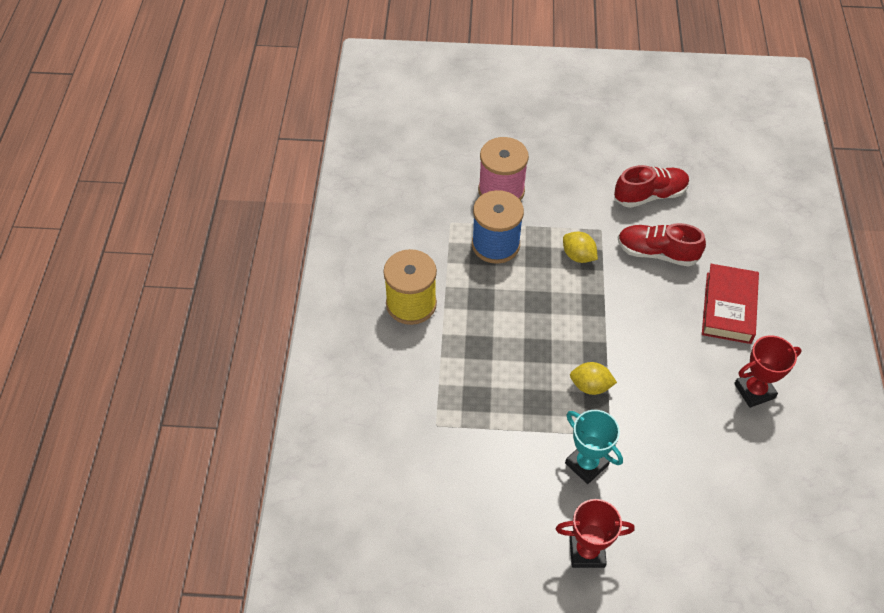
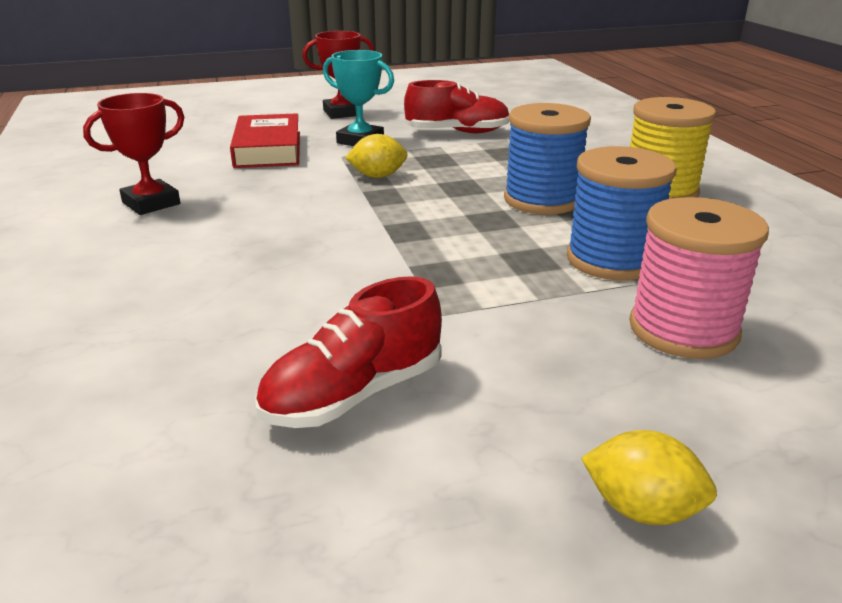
camera: 160 degrees right, 25 degrees down
yellow lemon [563,232,598,263] -> yellow lemon moved to [581,430,717,525]
red shoe [618,223,706,267] -> red shoe moved to [404,80,510,133]
red book [702,264,759,344] -> red book moved to [230,113,300,168]
none -> blue spool [504,103,591,215]

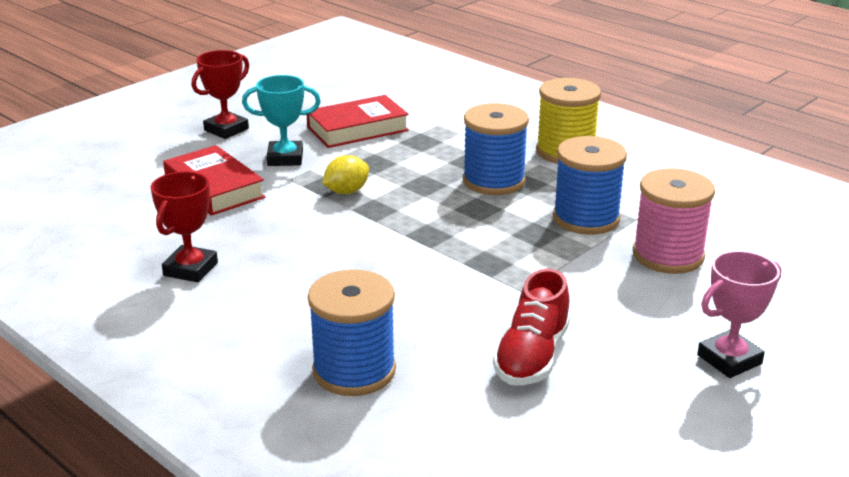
camera: 30 degrees left, 0 degrees up
red shoe [404,80,510,133] -> red book [307,95,409,148]
yellow lemon [581,430,717,525] -> pink trophy [697,251,781,378]
none -> blue spool [308,269,396,396]

